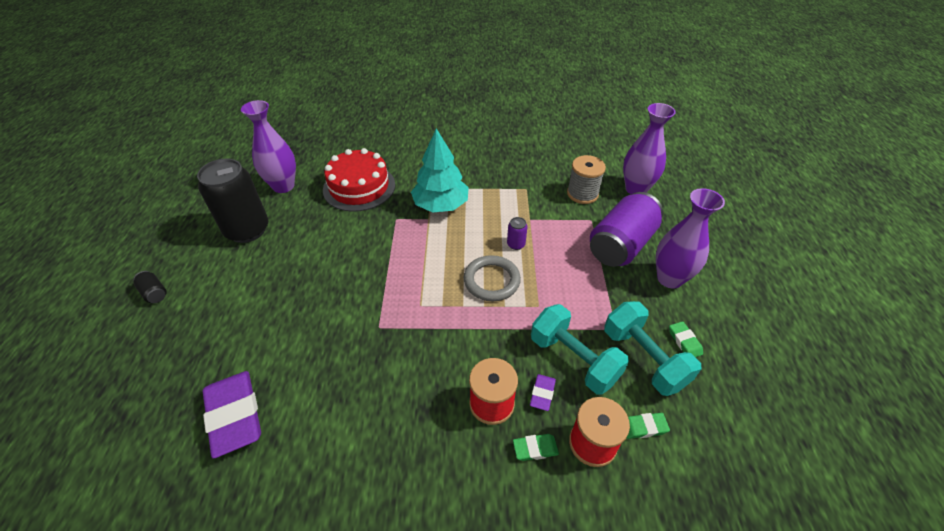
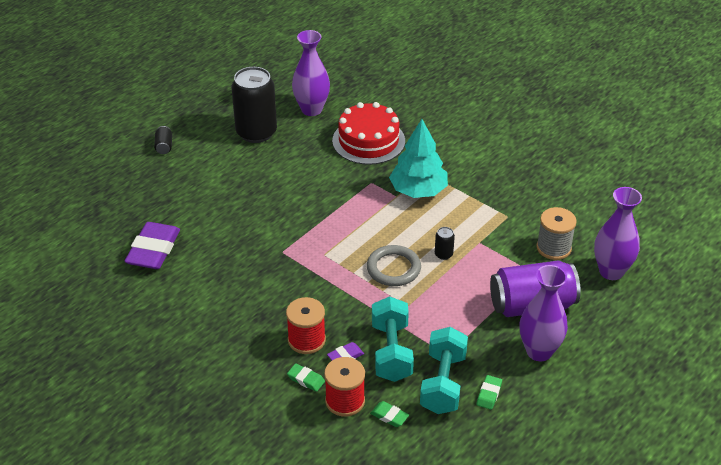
camera: 40 degrees right, 5 degrees down
purple can [507,217,527,250] -> black can [435,227,455,260]

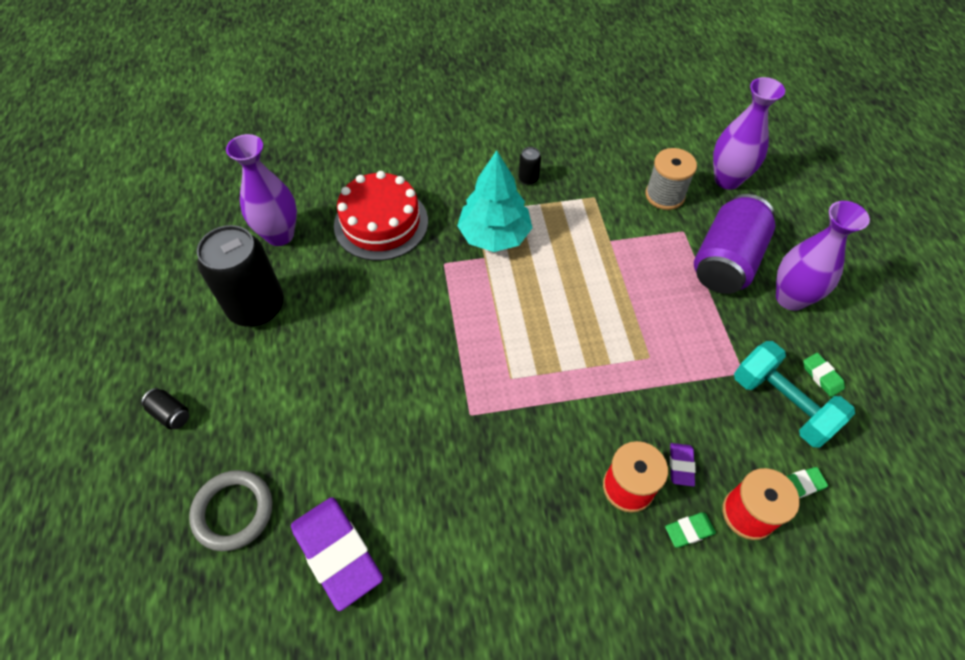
camera: 50 degrees left, 15 degrees up
grey ring [367,245,421,286] -> grey ring moved to [189,470,273,551]
turquoise dumbbell [372,296,414,382] -> none
black can [435,227,455,260] -> black can moved to [519,147,541,185]

